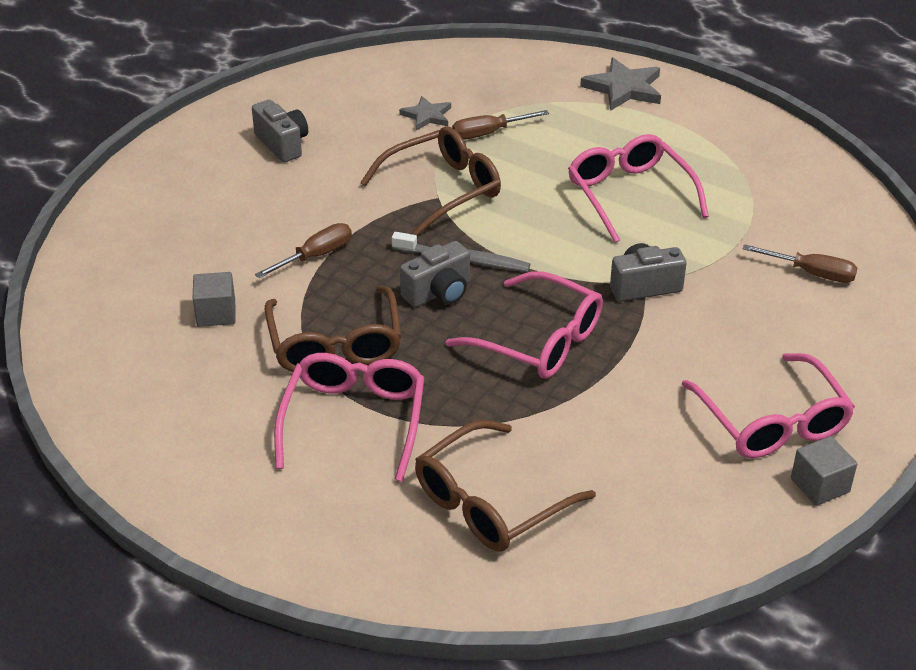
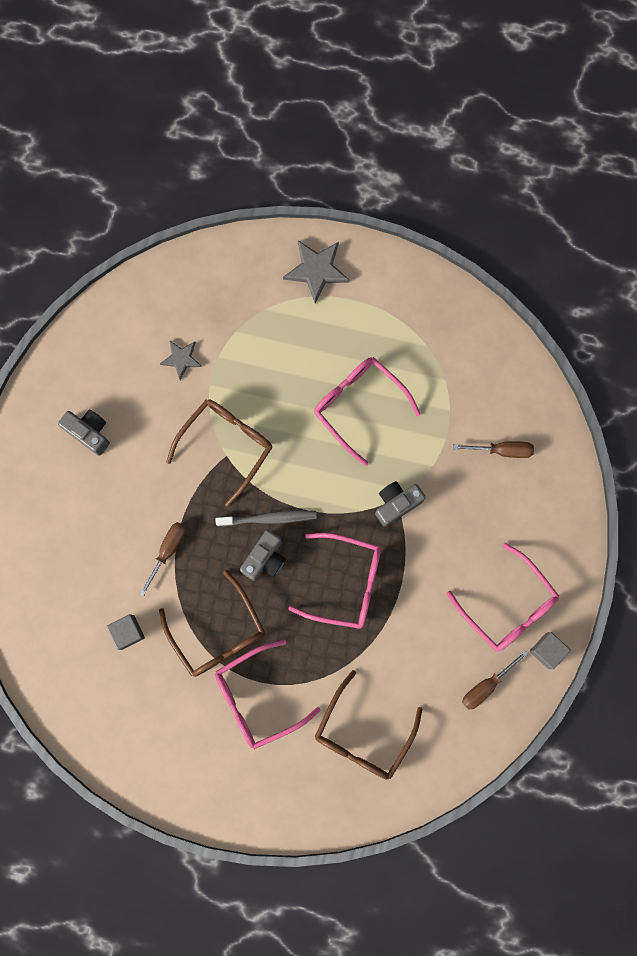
camera: 20 degrees left, 40 degrees up
pink glasses [274,353,424,482] -> pink glasses turned 105 degrees counterclockwise [215,639,321,749]
brown screwdriver [452,110,549,140] -> brown screwdriver moved to [462,650,528,709]

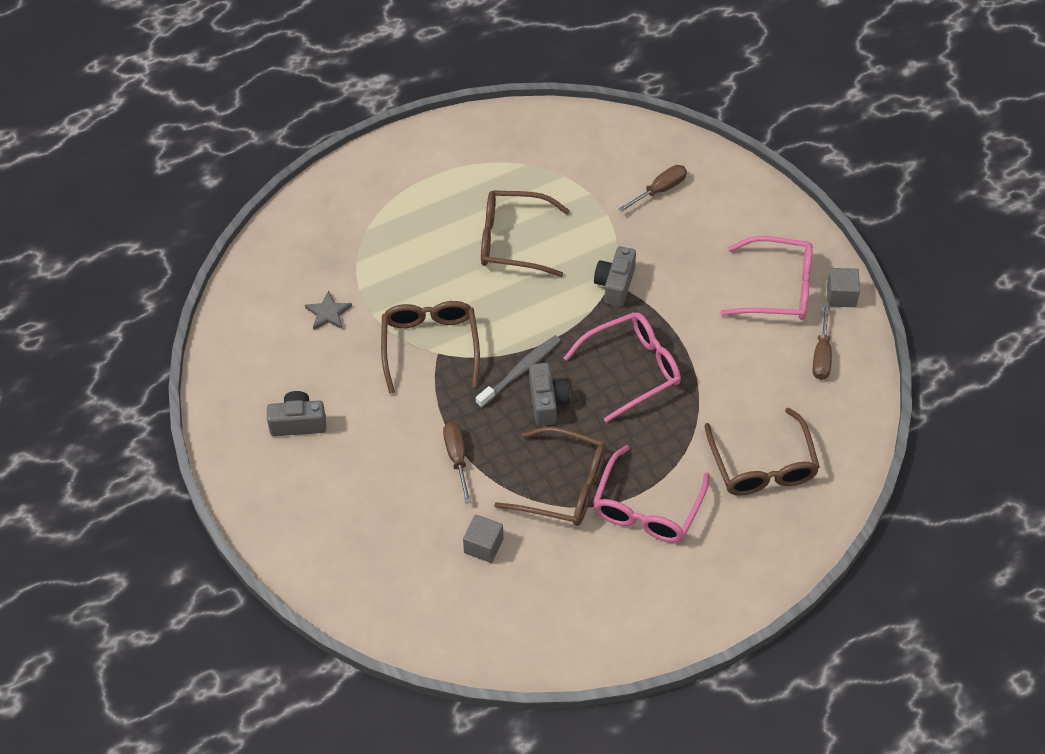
camera: 40 degrees left, 25 degrees down
grey star [283,240,350,304] -> none
pink glasses [314,357,421,466] -> brown glasses [481,190,570,277]

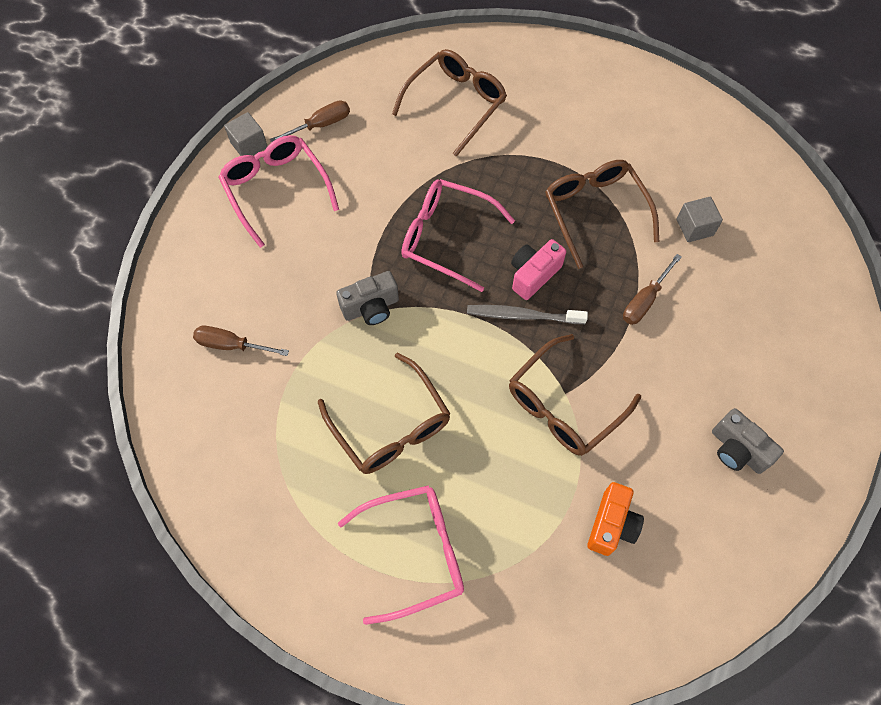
camera: 130 degrees left, 10 degrees up
grey star [305,290,352,330] -> orange camera [587,482,644,556]
grey camera [529,363,570,426] -> pink camera [511,239,566,300]
pink glasses [593,445,710,543] -> pink glasses moved to [338,485,464,625]

